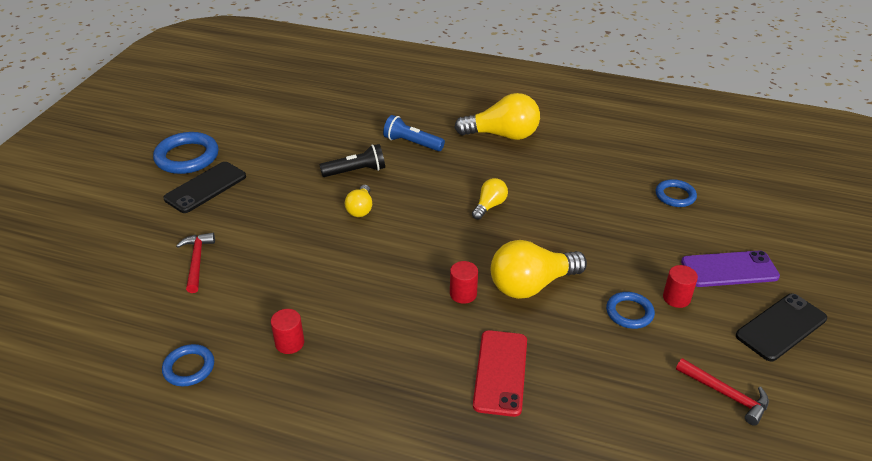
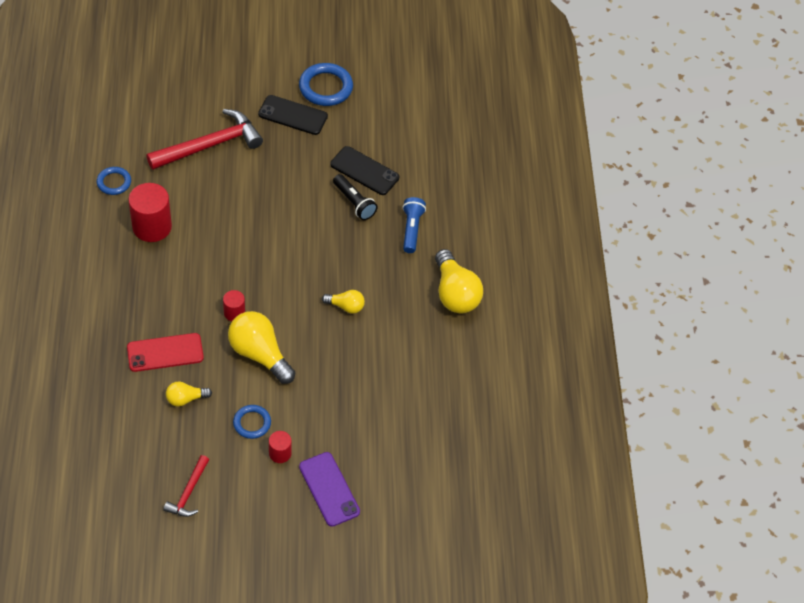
camera: 65 degrees right, 15 degrees up
red hammer [176,233,215,293] -> red hammer [146,109,263,170], size x1.91
red cylinder [271,309,304,354] -> red cylinder [129,183,172,242], size x1.90
yellow light bulb [345,185,372,217] -> yellow light bulb moved to [166,381,212,406]
blue ring [656,179,697,207] -> none
black phone [736,294,827,361] -> black phone moved to [330,146,399,195]

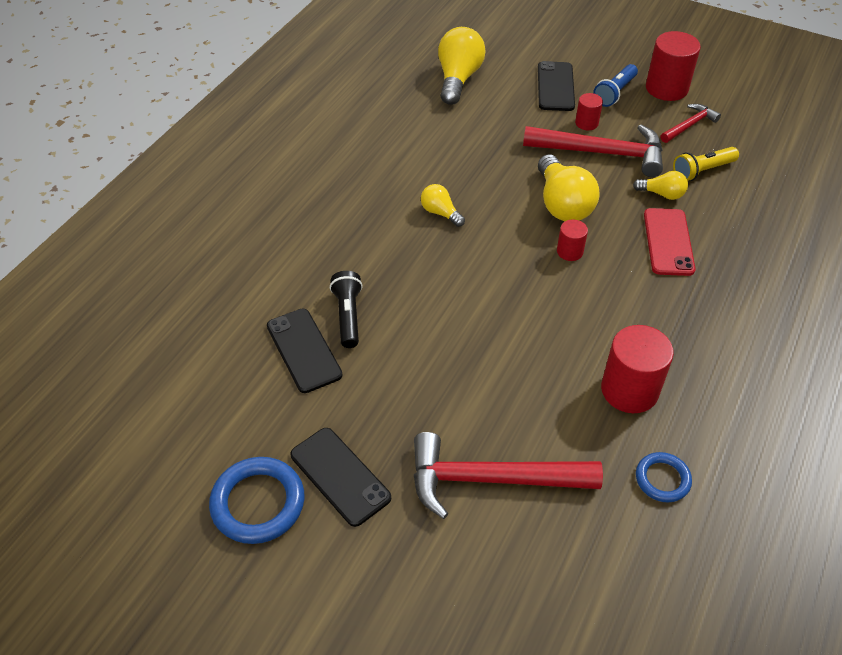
camera: 145 degrees left, 5 degrees down
red phone [127,333,204,372] -> red phone turned 75 degrees clockwise [644,208,696,276]
blue ring [233,405,271,439] -> red hammer [523,125,663,177]
purple phone [299,452,360,527] -> black phone [538,61,575,111]
blue flashlight [403,197,426,253] -> blue flashlight moved to [593,64,638,107]
yellow light bulb [435,249,483,313] -> yellow light bulb moved to [438,27,486,105]
none -> red cylinder [646,31,701,101]
none -> yellow flashlight [673,147,739,181]

